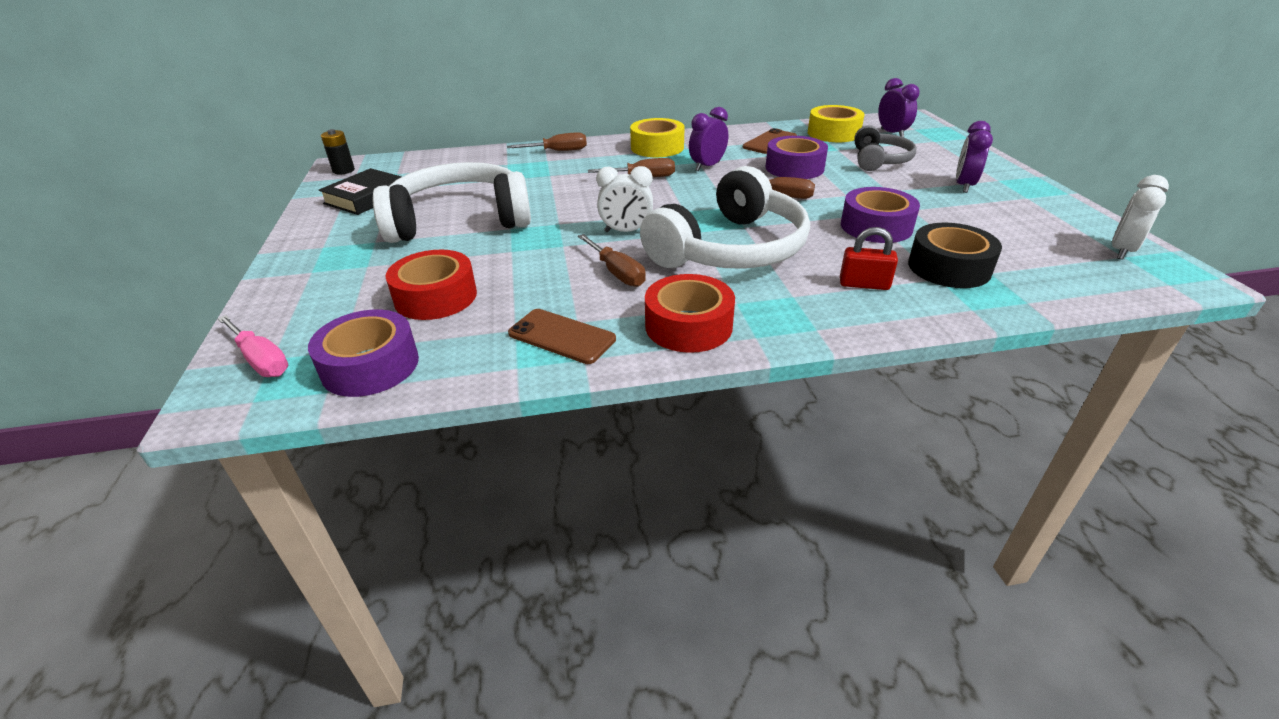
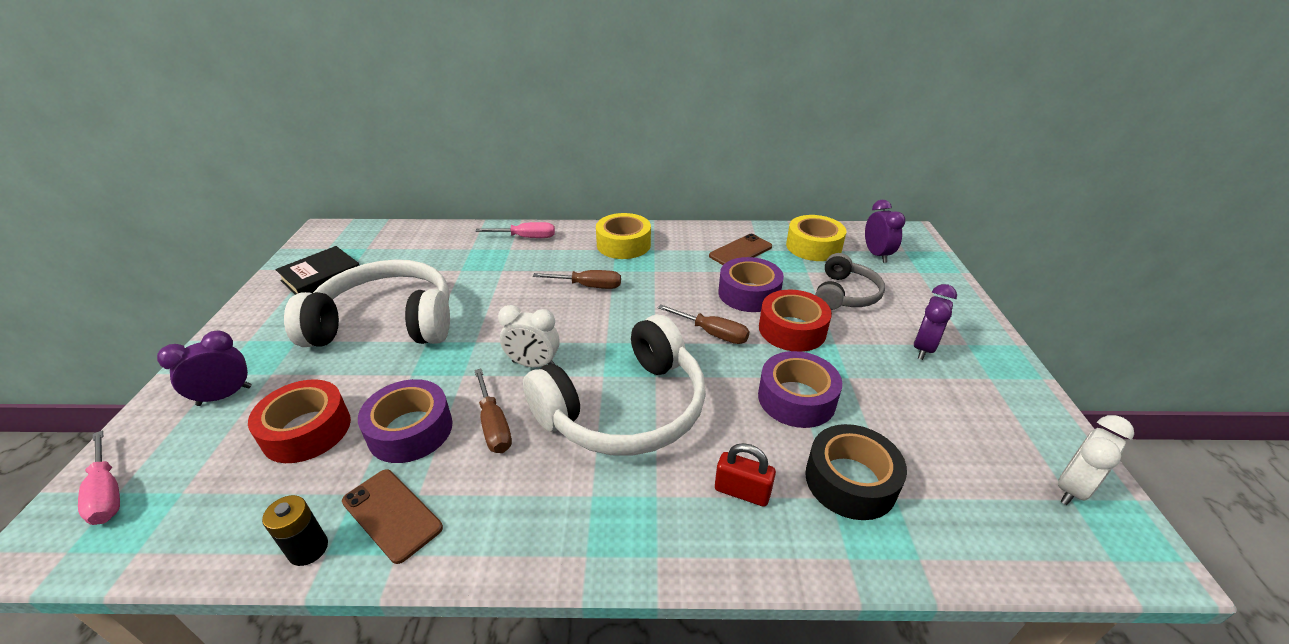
camera: 10 degrees right, 0 degrees up
purple tape [308,309,419,397] -> purple tape moved to [358,379,453,463]
black battery [321,129,355,175] -> black battery moved to [262,495,328,566]
brown screwdriver [507,132,587,151] -> pink screwdriver [476,222,555,238]
red tape [645,274,735,353] -> red tape moved to [759,290,832,352]
purple clock [689,107,728,171] -> purple clock moved to [157,331,252,406]

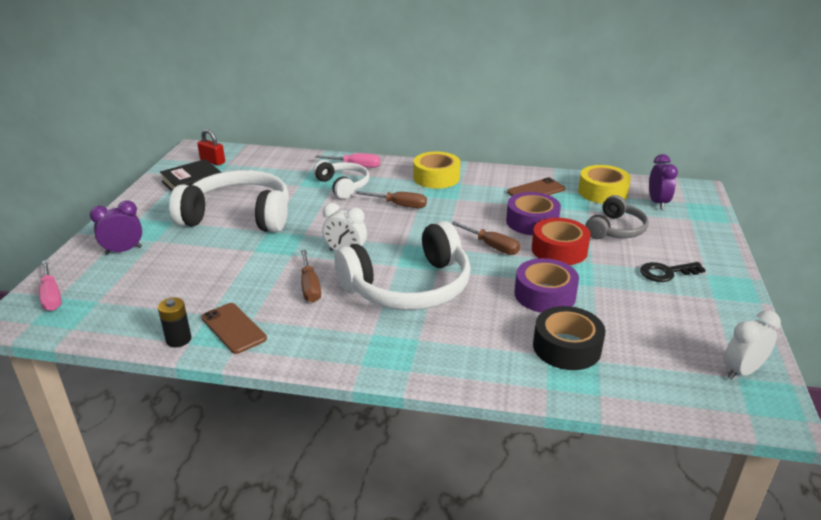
camera: 10 degrees right, 5 degrees down
red tape [248,379,351,463] -> none
purple tape [358,379,453,463] -> none
red padlock [715,443,776,507] -> red padlock moved to [197,129,225,166]
purple clock [914,284,957,360] -> black key [640,262,705,282]
none -> white headphones [313,160,370,199]

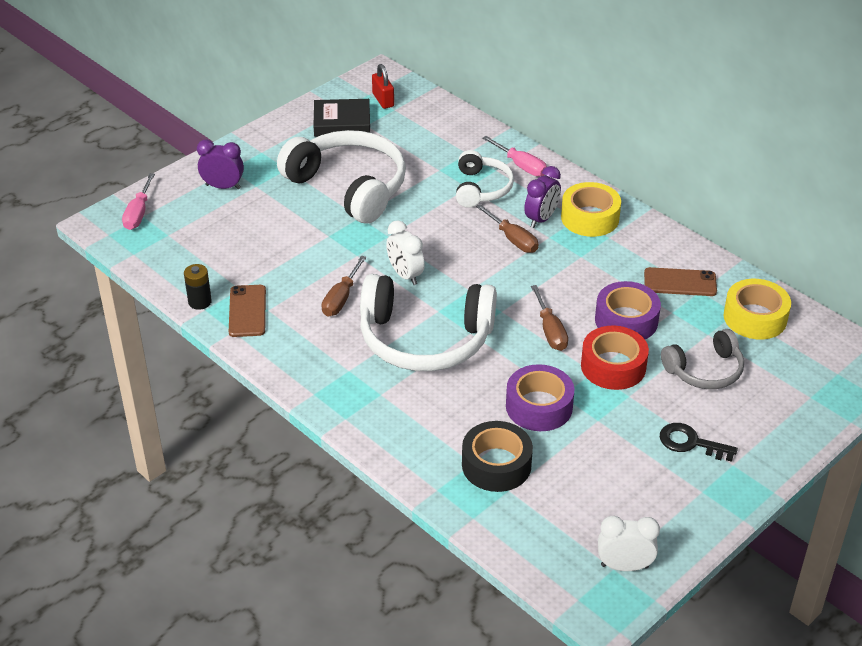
camera: 35 degrees right, 10 degrees up
purple clock [649,154,678,210] -> purple clock moved to [524,166,561,228]

